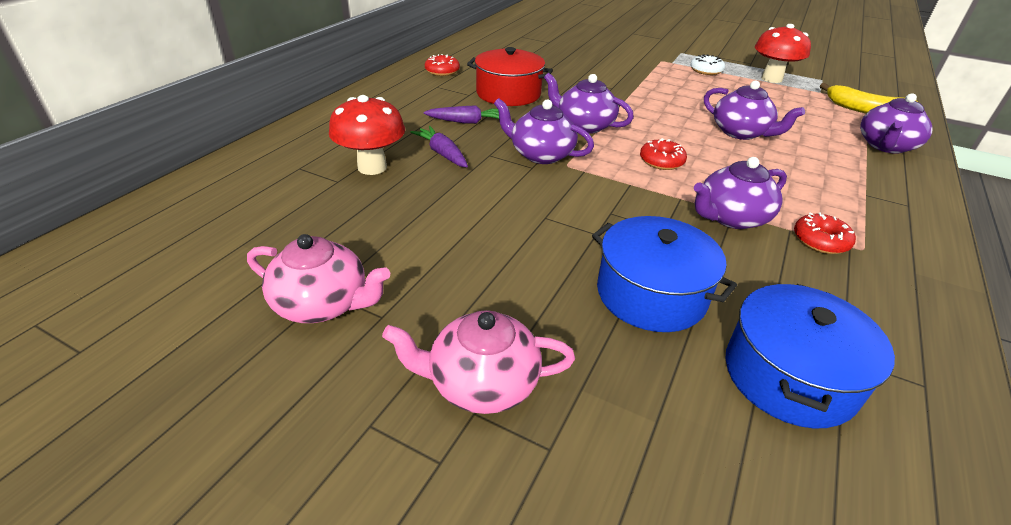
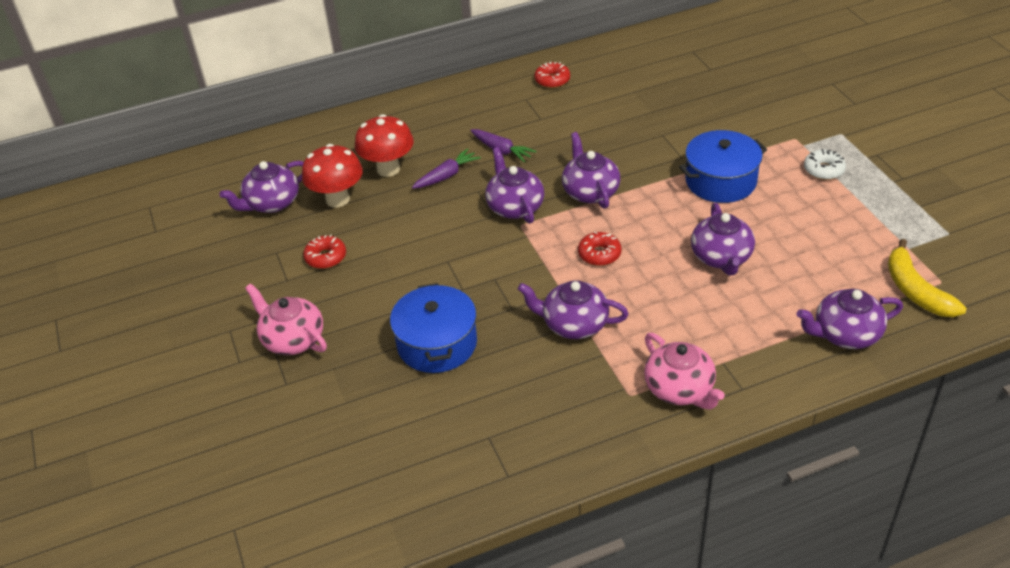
camera: 45 degrees right, 5 degrees up
pink teapot [247,234,390,323] -> pink teapot moved to [644,333,725,410]
purple carrot [410,126,468,167] -> purple carrot turned 45 degrees clockwise [412,148,481,189]
red pot [467,47,553,106] -> none
blue pot [726,284,895,428] -> blue pot moved to [679,130,767,203]
red mushroom [755,24,811,83] -> red mushroom moved to [302,144,363,207]
red donut [794,212,856,254] -> red donut moved to [303,235,346,269]
none -> purple teapot [219,161,304,213]

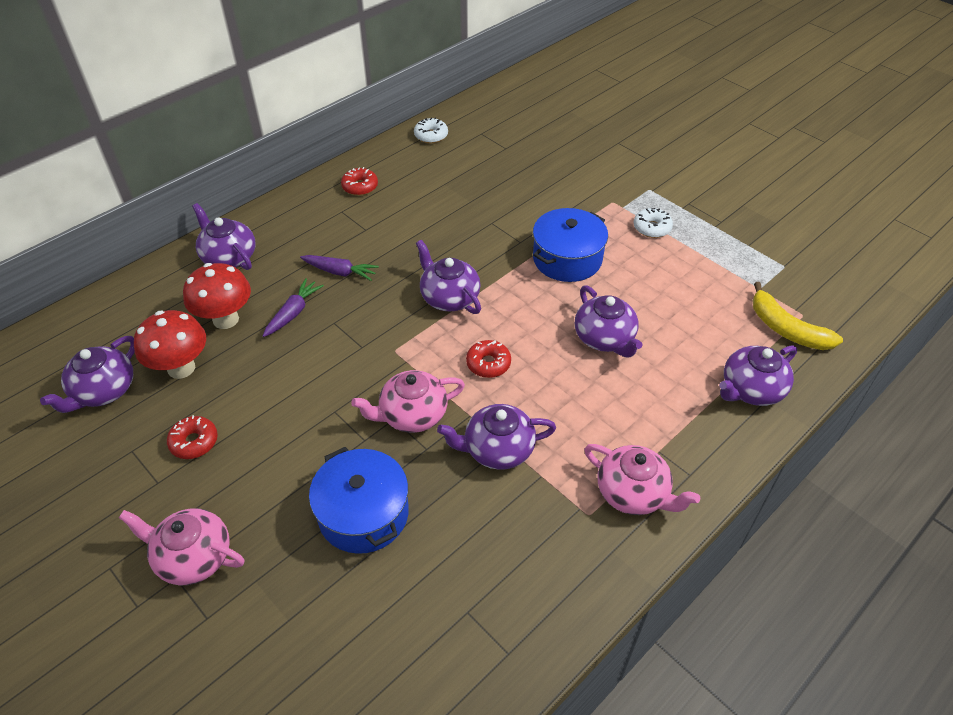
camera: 25 degrees left, 5 degrees up
purple teapot [485,147,544,224] -> purple teapot moved to [192,203,255,270]
none -> pink teapot [351,370,465,433]
none -> white donut [414,117,448,143]

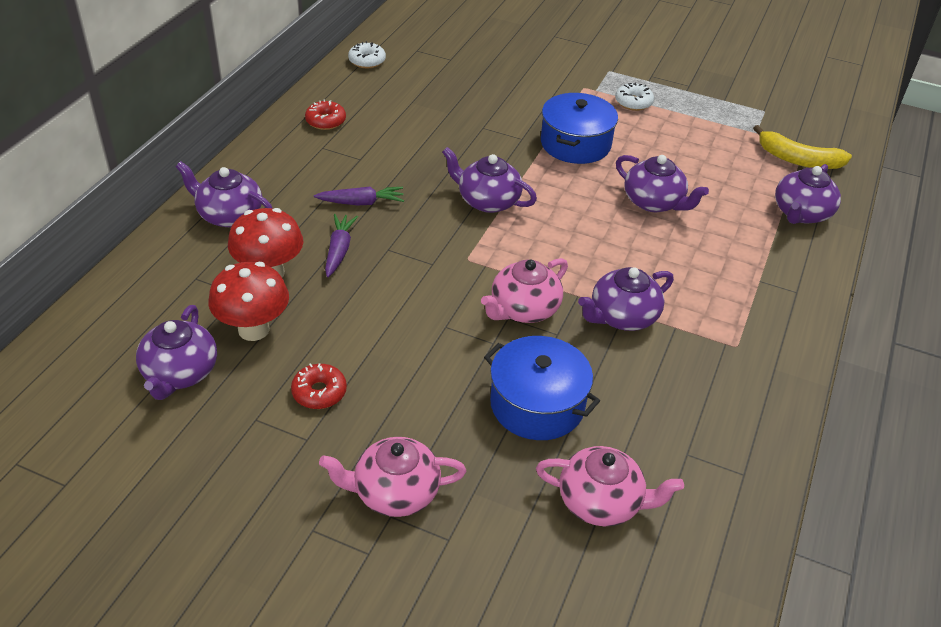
camera: 25 degrees left, 5 degrees down
red donut [466,340,511,378] -> none
pink teapot [584,444,700,515] -> pink teapot moved to [536,446,684,526]

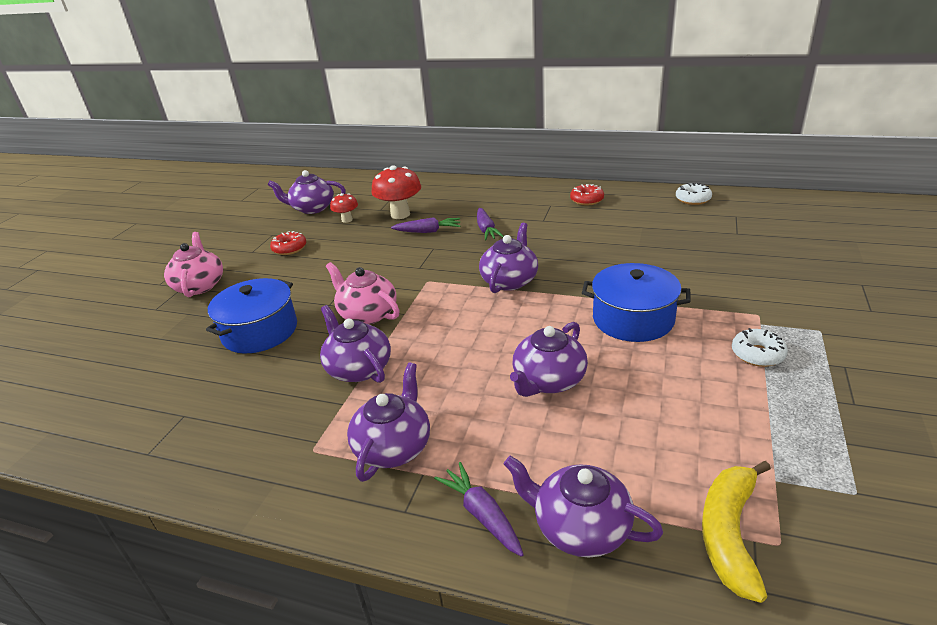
camera: 90 degrees right, 10 degrees down
purple teapot [176,161,272,227] -> purple teapot moved to [347,363,430,482]
red mushroom [209,262,289,341] -> red mushroom [330,193,358,223], size x0.56
pink teapot [536,446,684,526] -> none
none -> purple carrot [434,462,524,557]

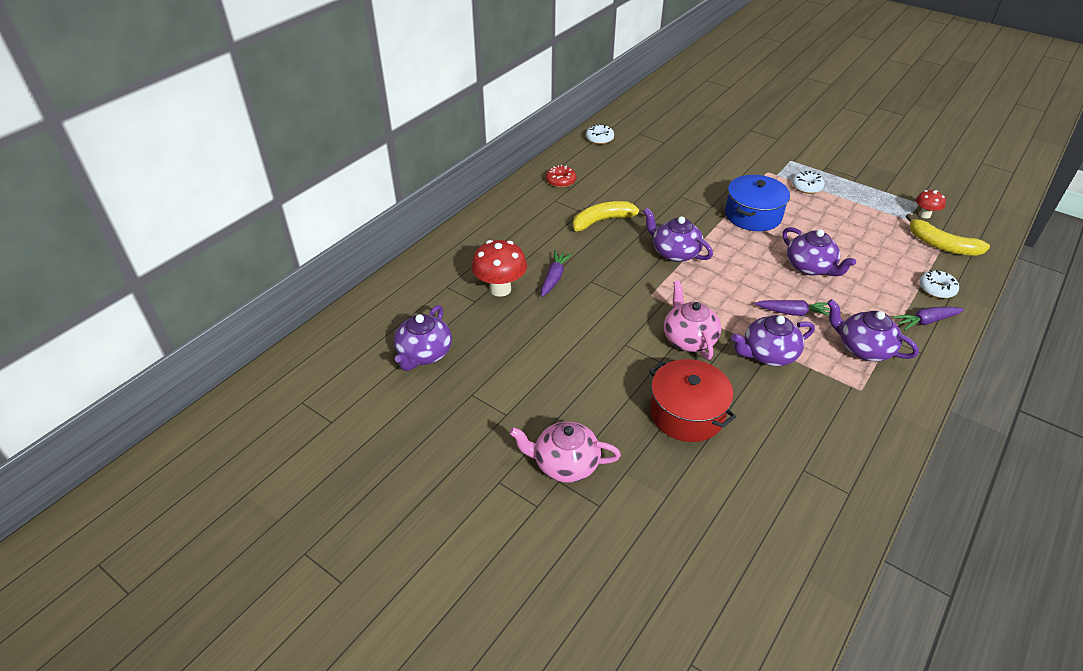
camera: 75 degrees left, 10 degrees up
blue pot [206,278,297,354] -> red pot [649,359,736,442]
red donut [270,231,306,255] -> none
pink teapot [326,262,400,324] -> pink teapot turned 105 degrees clockwise [664,280,721,359]
red mushroom [330,193,358,223] -> red mushroom moved to [916,190,946,219]
purple carrot [477,208,504,241] -> purple carrot moved to [755,300,830,316]
purple teapot [504,456,663,558] -> white donut [919,270,959,298]
none -> yellow banana [573,201,646,231]

